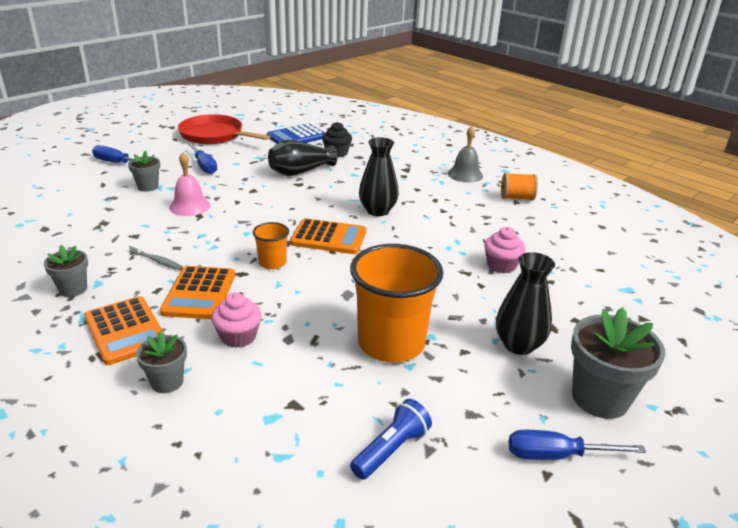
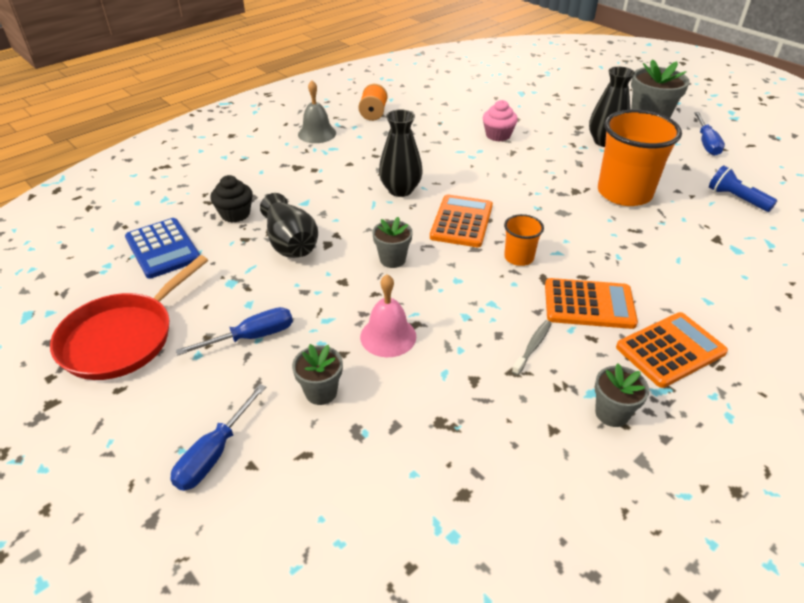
camera: 85 degrees left, 10 degrees up
grey flower pot [136,331,187,393] -> grey flower pot moved to [372,217,413,268]
pink cupcake [211,292,262,348] -> none

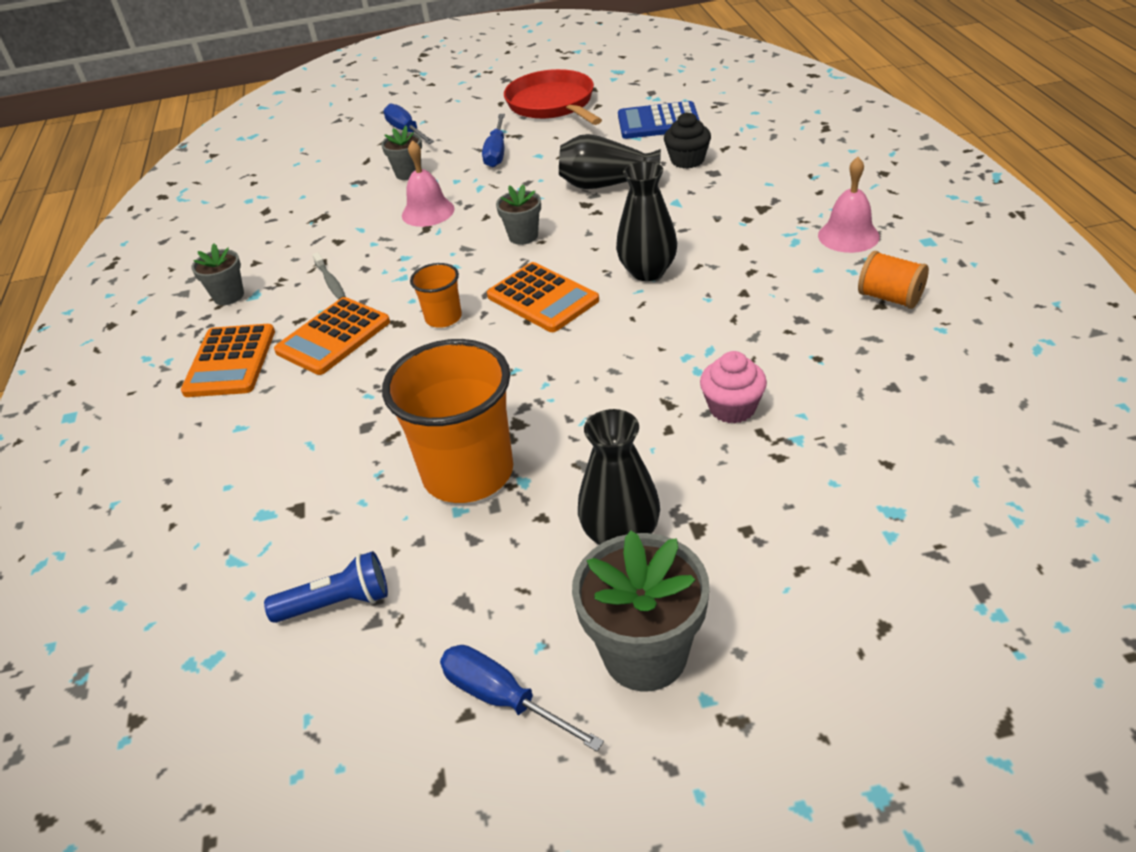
camera: 125 degrees right, 0 degrees up
grey bell [298,80,336,143] -> pink bell [818,157,880,253]

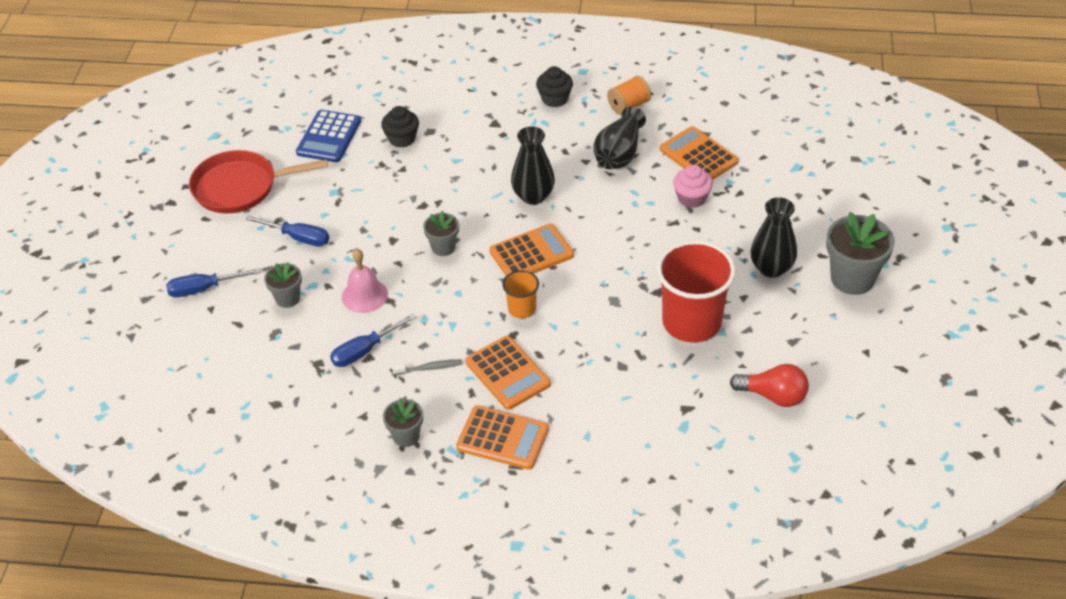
camera: 75 degrees left, 5 degrees up
blue flashlight [264,551,388,623] -> red light bulb [730,364,809,407]
orange cup [382,339,513,503] -> red cup [657,240,736,343]
blue screwdriver [440,645,604,751] -> blue screwdriver moved to [330,314,417,367]
black vase [559,134,661,189] -> black vase moved to [593,106,646,169]
pink bell [818,157,880,253] -> black cupcake [536,66,573,107]
none -> orange calculator [660,126,739,180]

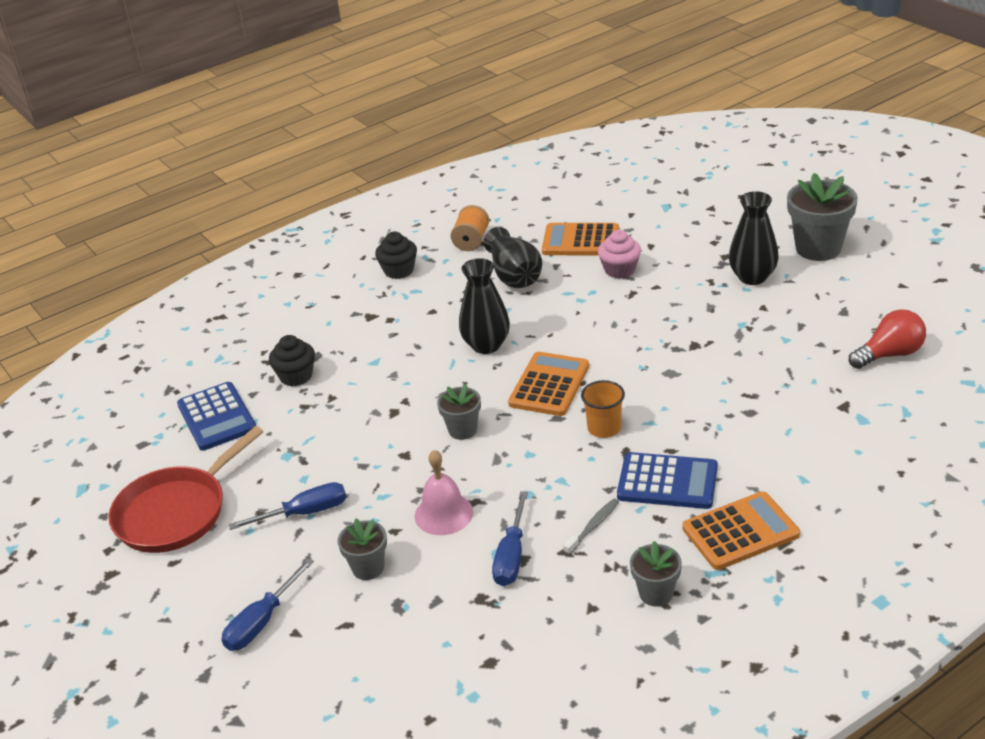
camera: 40 degrees left, 10 degrees down
orange calculator [465,336,551,410] -> blue calculator [617,452,718,509]
red cup [657,240,736,343] -> none

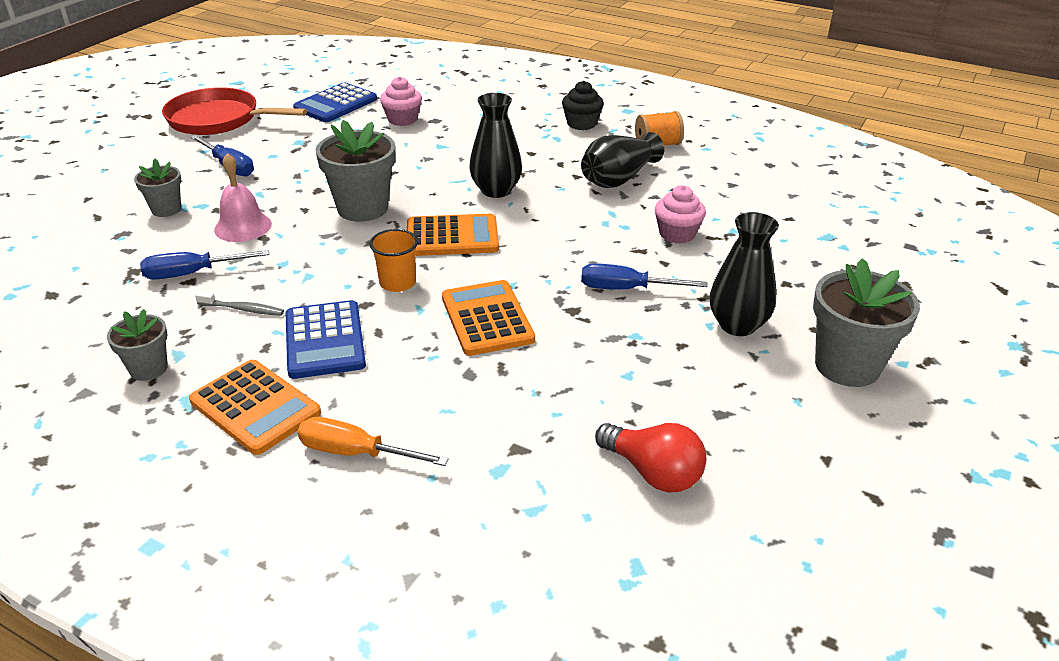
camera: 60 degrees right, 0 degrees up
blue screwdriver [222,558,314,651] -> blue screwdriver moved to [581,263,707,290]
black cupcake [269,335,315,387] -> pink cupcake [380,77,422,126]
grey flower pot [437,384,481,440] -> grey flower pot [316,120,396,222], size x1.78
orange calculator [542,223,619,256] -> orange calculator moved to [442,280,535,356]
none -> orange screwdriver [298,417,448,466]

